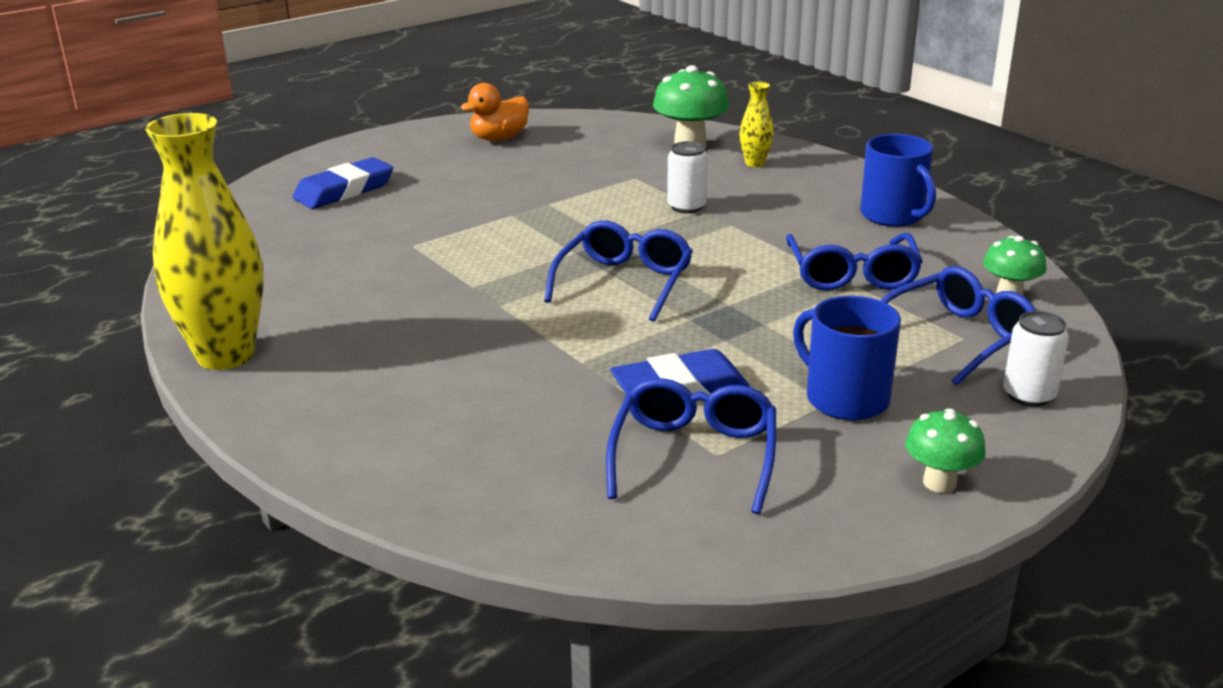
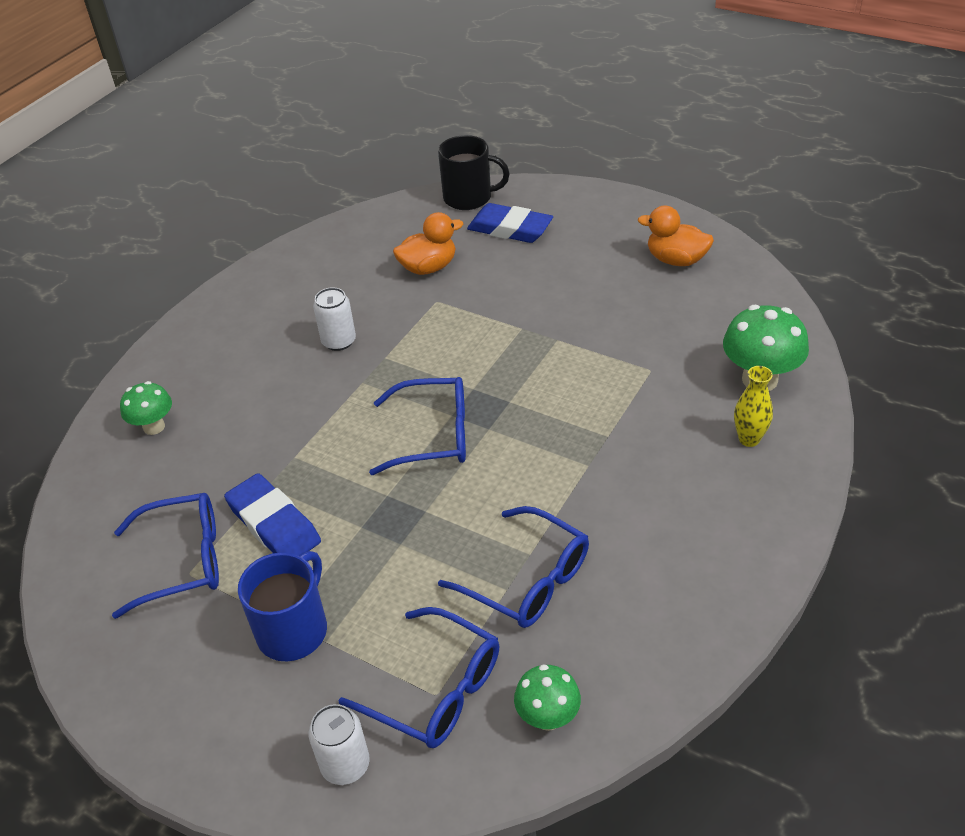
camera: 70 degrees right, 15 degrees up
yellow vase [145,113,264,370] -> none
white can [667,141,708,213] -> white can moved to [313,287,356,351]
blue glasses [786,233,923,291] -> blue glasses turned 120 degrees counterclockwise [438,506,589,628]
blue mug [860,134,936,227] -> none
green mushroom [905,408,986,493] -> green mushroom moved to [120,381,172,435]
none -> orange duck [393,212,463,275]
none -> black mug [438,135,510,210]

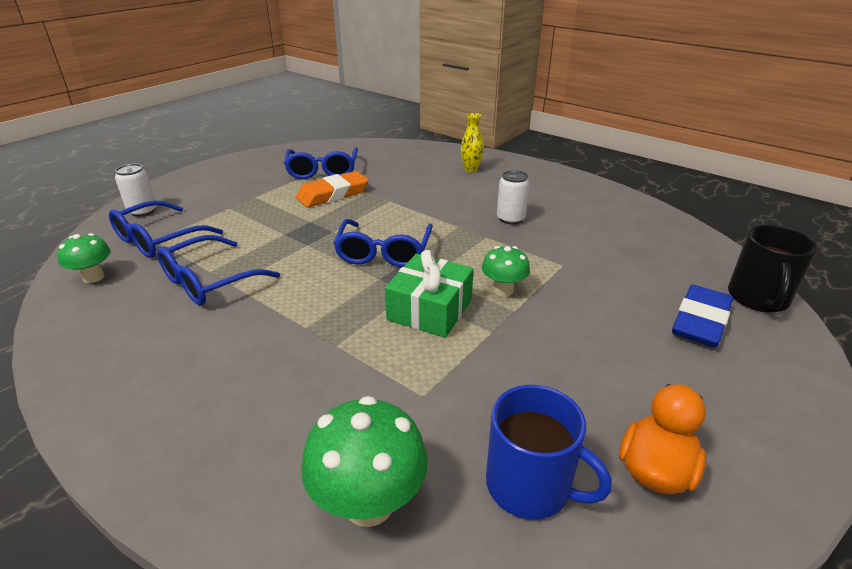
camera: 95 degrees right, 10 degrees down
green mushroom [120,381,172,435] -> green mushroom moved to [482,246,530,297]
blue eraser [224,473,321,556] -> orange eraser [296,171,369,207]
blue mug [238,551,327,661] -> blue mug moved to [486,385,612,520]
orange duck [393,212,463,275] -> none
yellow vase [734,366,773,447] -> yellow vase moved to [461,113,484,173]
none -> green gift [385,250,474,338]

